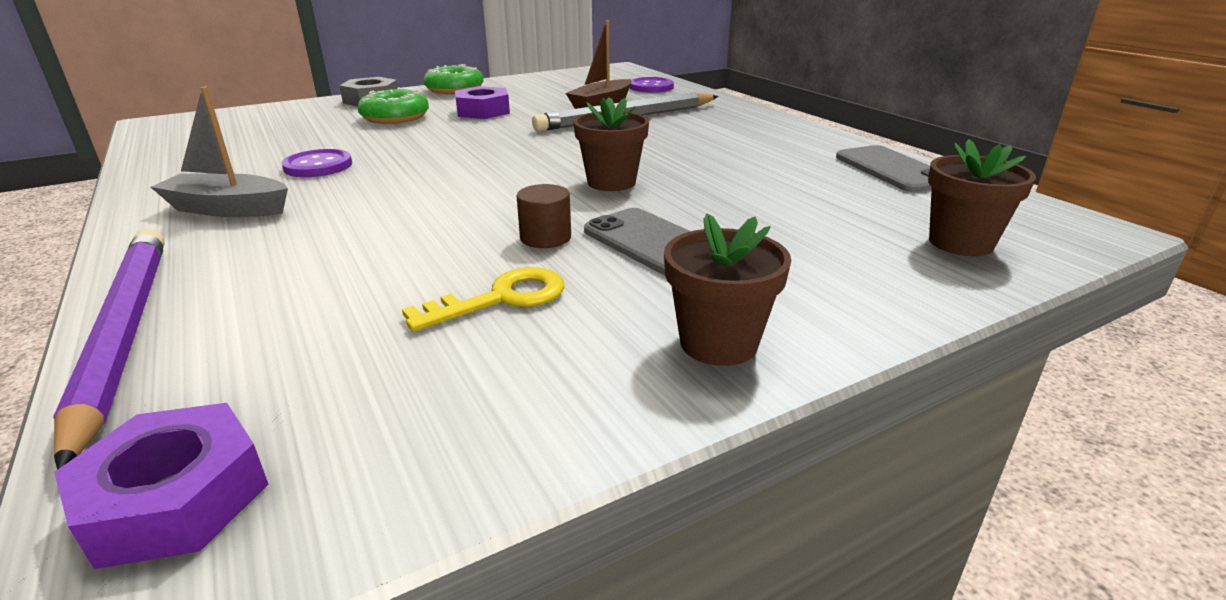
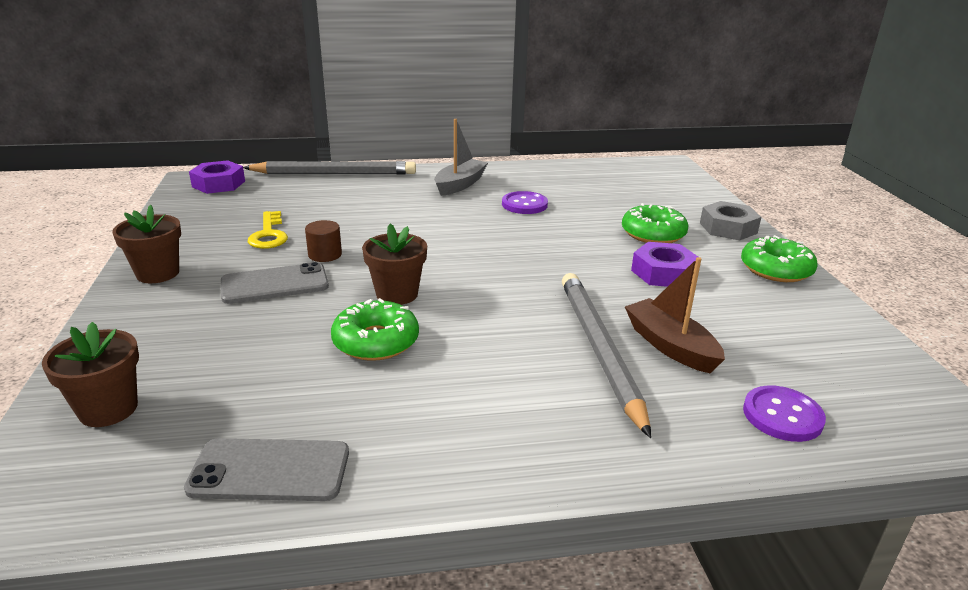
camera: 110 degrees right, 0 degrees up
purple pencil [53,229,165,470] -> grey pencil [243,161,416,174]
none -> green donut [331,298,419,361]

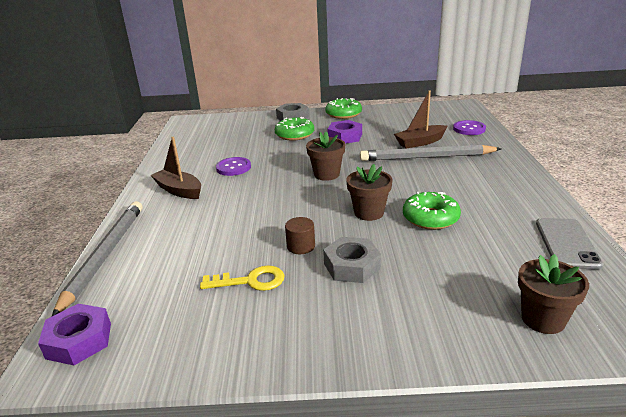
camera: 80 degrees left, 0 degrees up
brown flower pot [112,205,181,283] -> brown flower pot moved to [306,132,345,181]
grey phone [221,262,329,304] -> grey nut [323,237,381,283]
grey boat [434,119,488,196] -> brown boat [151,136,201,199]

